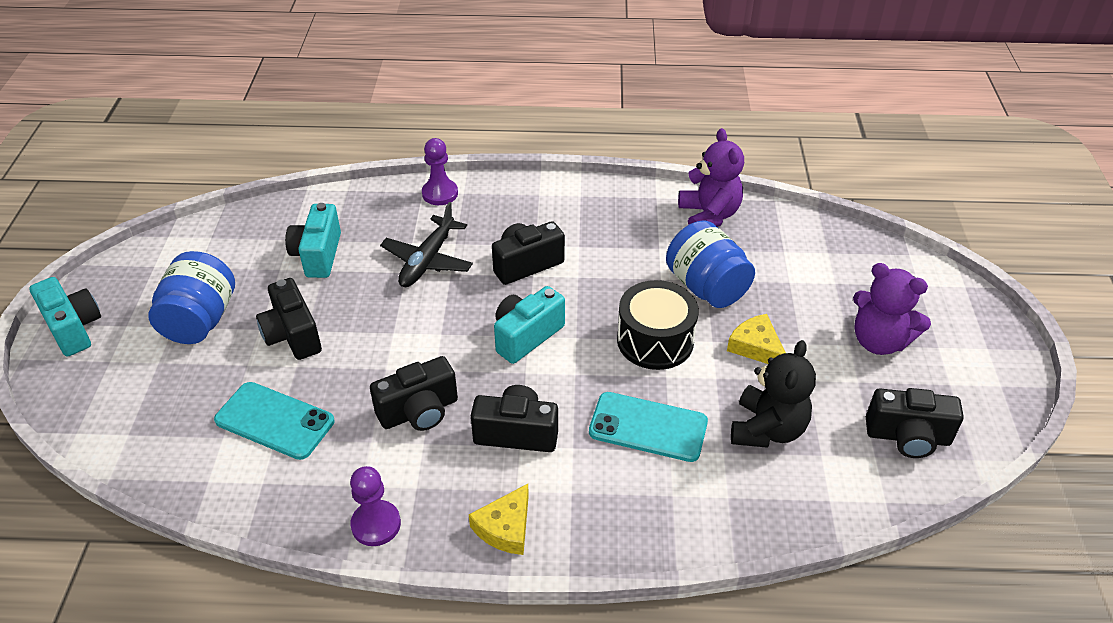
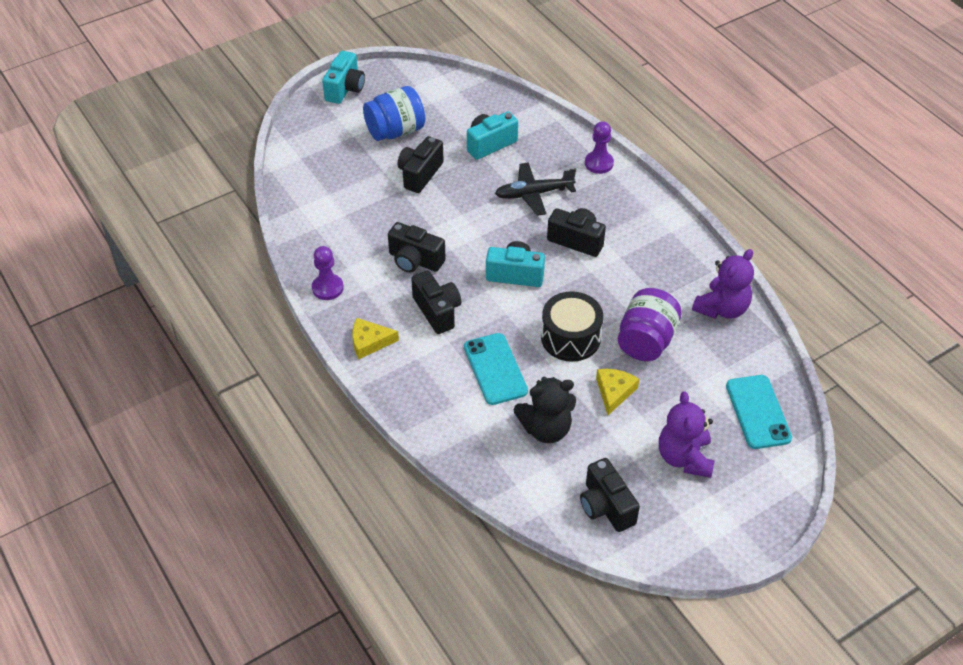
camera: 55 degrees right, 5 degrees up
turquoise phone [214,382,334,460] -> turquoise phone moved to [726,375,792,449]
blue jar [666,220,755,308] -> purple jar [618,288,682,361]

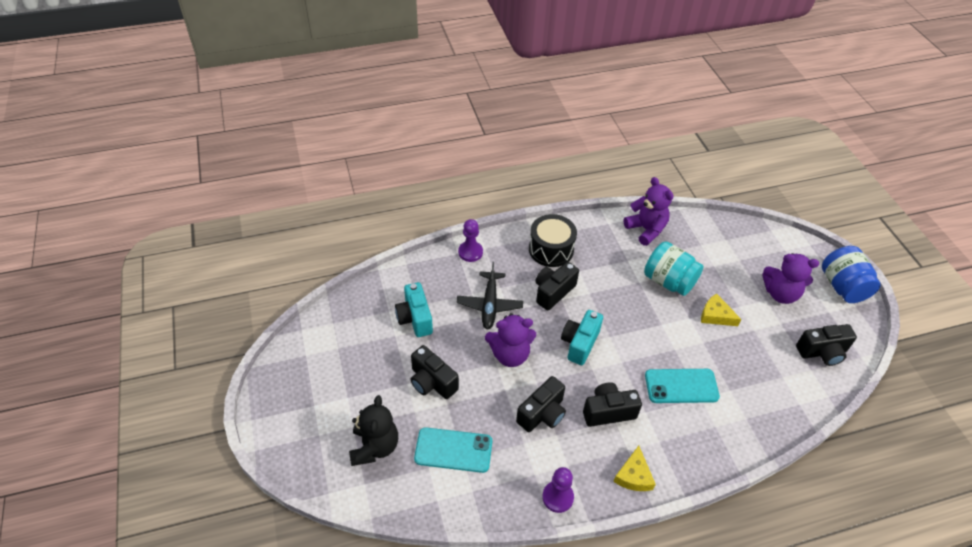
camera: 75 degrees left, 0 degrees up
turquoise camera [322,51,365,104] -> none
blue jar [363,86,425,141] -> blue jar moved to [822,246,881,303]
black teddy bear [514,377,576,443] -> black teddy bear moved to [349,395,398,466]
black drum [541,291,603,362] -> black drum moved to [529,214,577,267]
purple jar [618,288,682,361] -> turquoise jar [644,241,703,296]
turquoise phone [726,375,792,449] -> turquoise phone moved to [414,427,492,473]
none -> purple teddy bear [485,313,536,367]

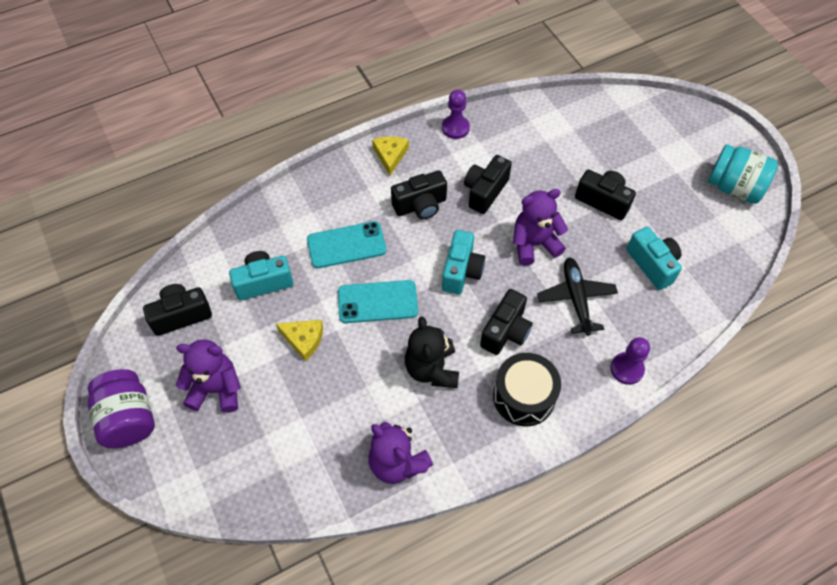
camera: 170 degrees right, 10 degrees up
black teddy bear [349,395,398,466] -> black teddy bear moved to [405,316,459,388]
turquoise phone [414,427,492,473] -> turquoise phone moved to [338,280,418,323]
turquoise jar [644,241,703,296] -> turquoise jar moved to [708,144,778,204]
blue jar [822,246,881,303] -> purple jar [87,369,155,448]
none -> turquoise camera [229,251,293,300]

